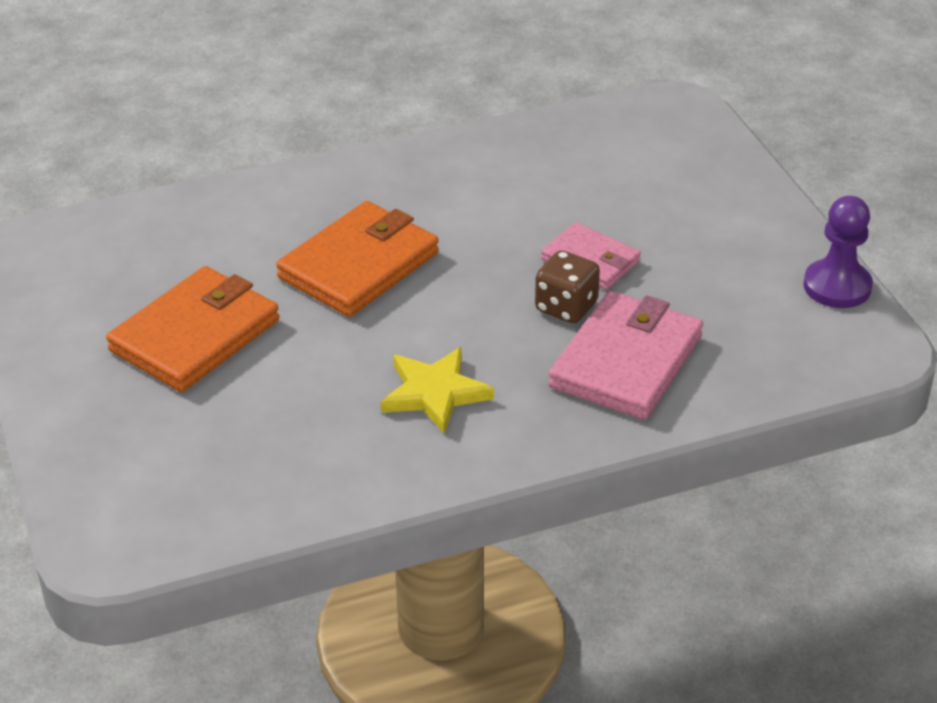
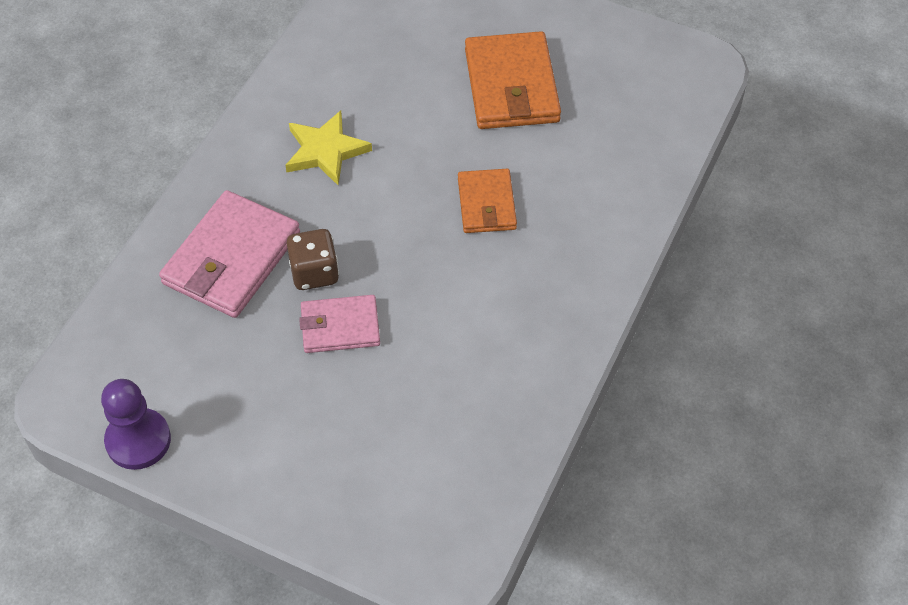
camera: 135 degrees right, 15 degrees up
orange wallet [276,201,439,317] -> orange wallet [458,169,517,233], size x0.60
pink wallet [548,291,703,420] -> pink wallet turned 45 degrees clockwise [159,190,300,318]

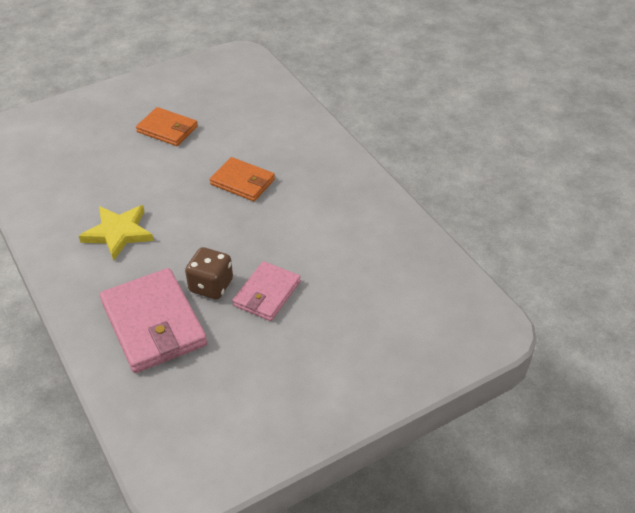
camera: 55 degrees left, 10 degrees down
purple pawn [101,379,171,470] -> none
orange wallet [465,31,561,129] -> orange wallet [136,107,198,146], size x0.60

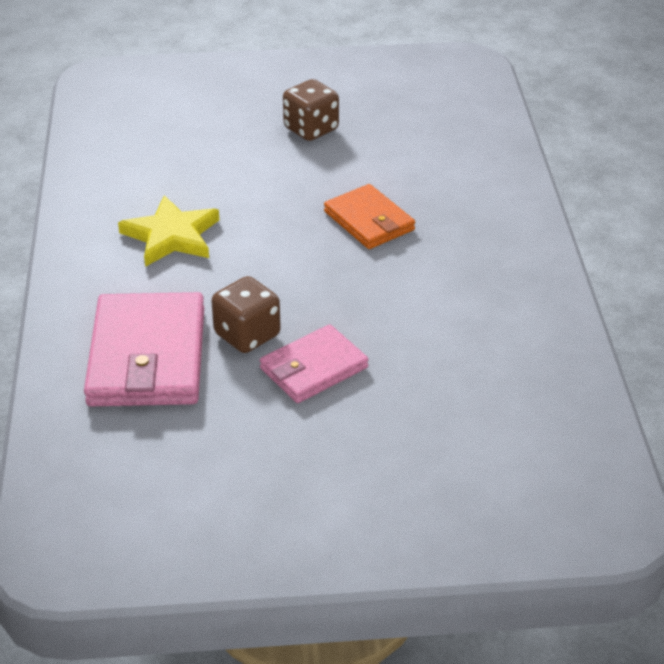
camera: 25 degrees right, 5 degrees down
orange wallet [136,107,198,146] -> brown dice [283,79,339,141]

